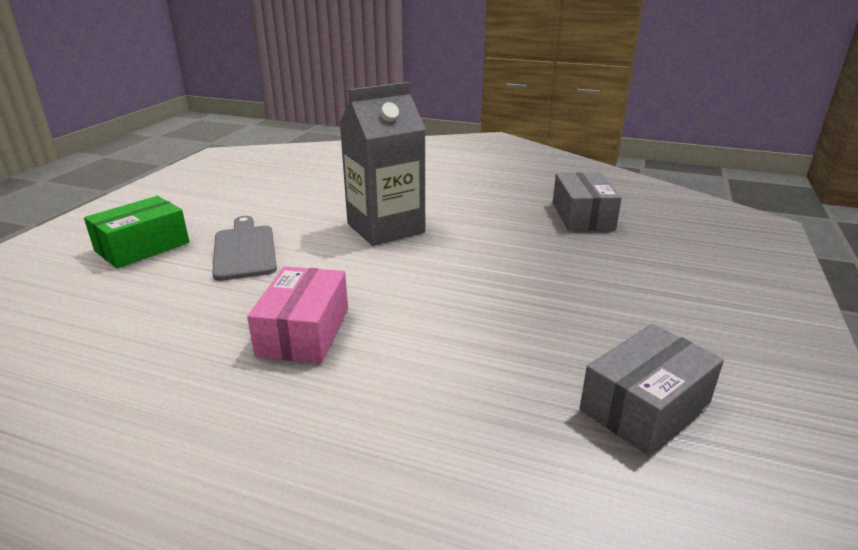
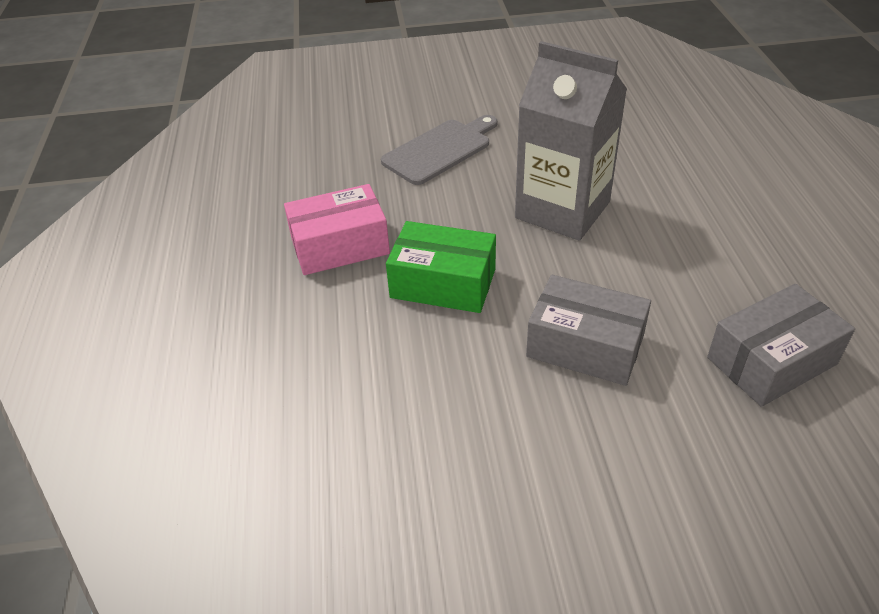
camera: 65 degrees right, 15 degrees up
green box [84,196,189,268] -> green box moved to [386,221,496,313]
grey box [580,324,724,455] -> grey box moved to [526,275,651,386]

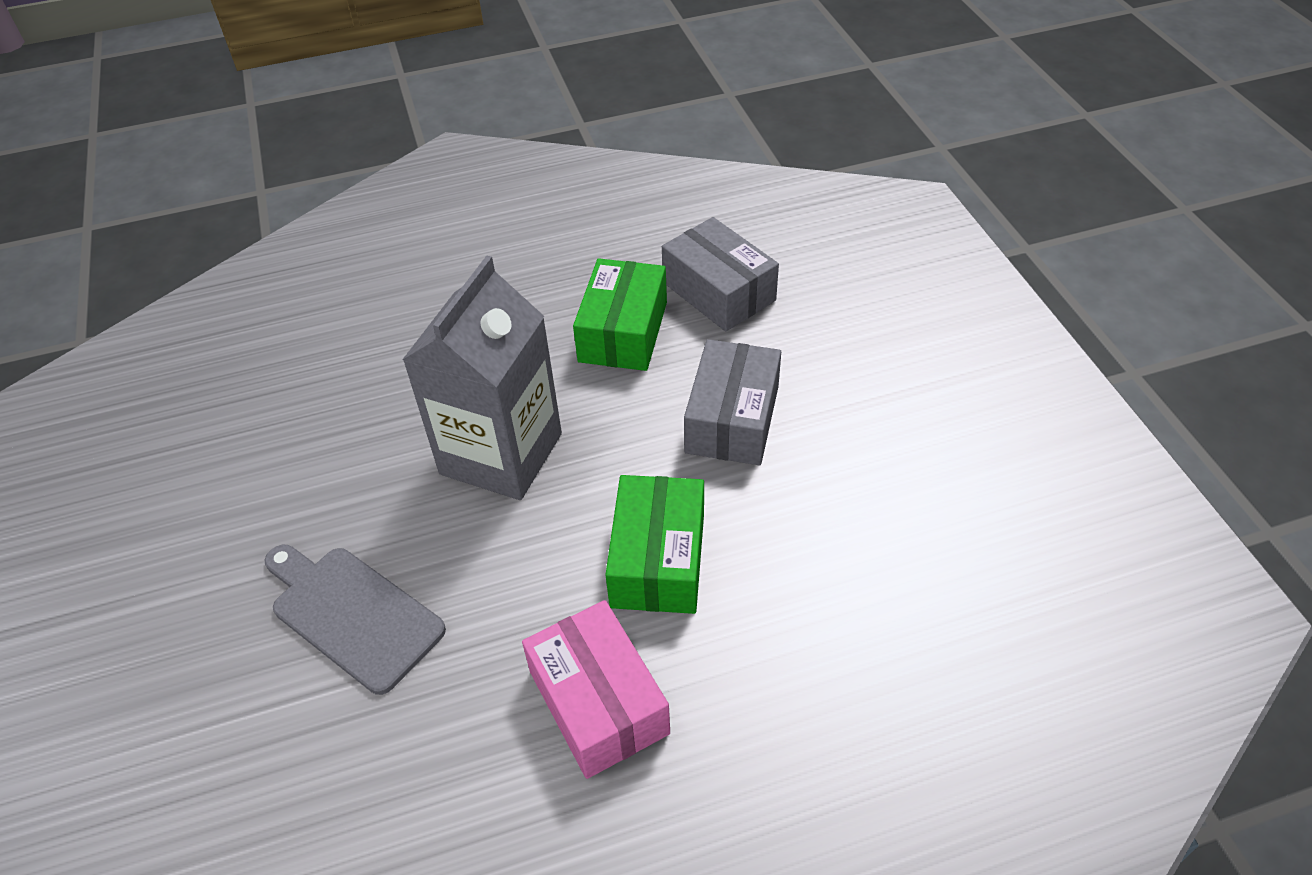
camera: 100 degrees left, 5 degrees up
none -> green box [573,258,667,371]

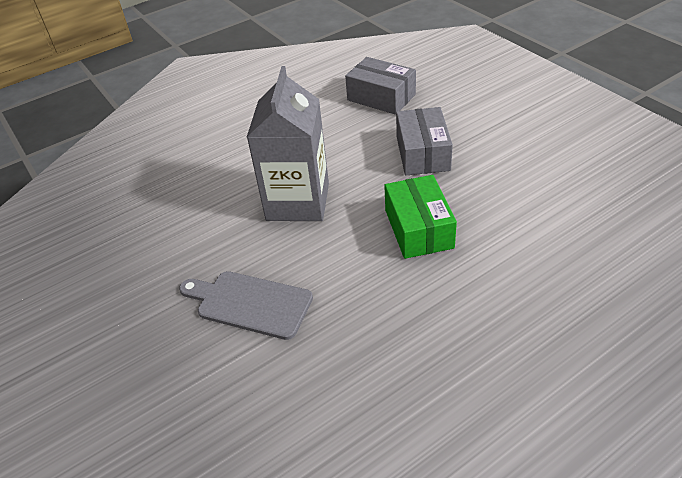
camera: 15 degrees left, 5 degrees down
pink box [522,600,670,779] -> none
green box [573,258,667,371] -> none

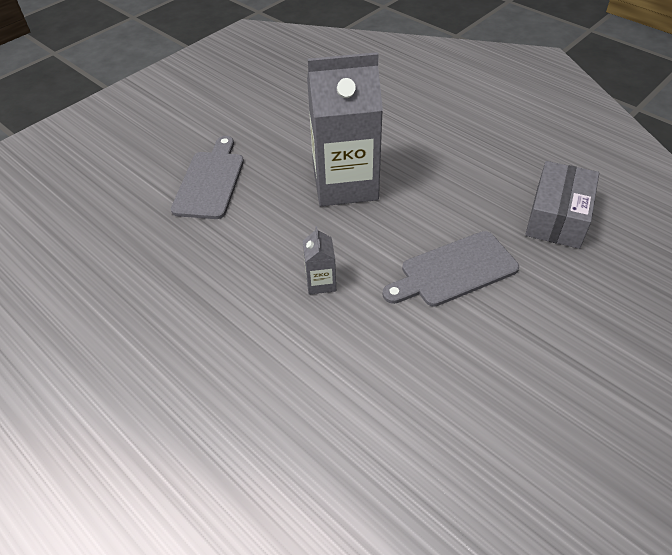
camera: 75 degrees right, 5 degrees up
green box [384,175,457,259] -> grey carton [303,226,336,295]
grey box [396,107,453,175] -> grey cutting board [382,231,519,307]

